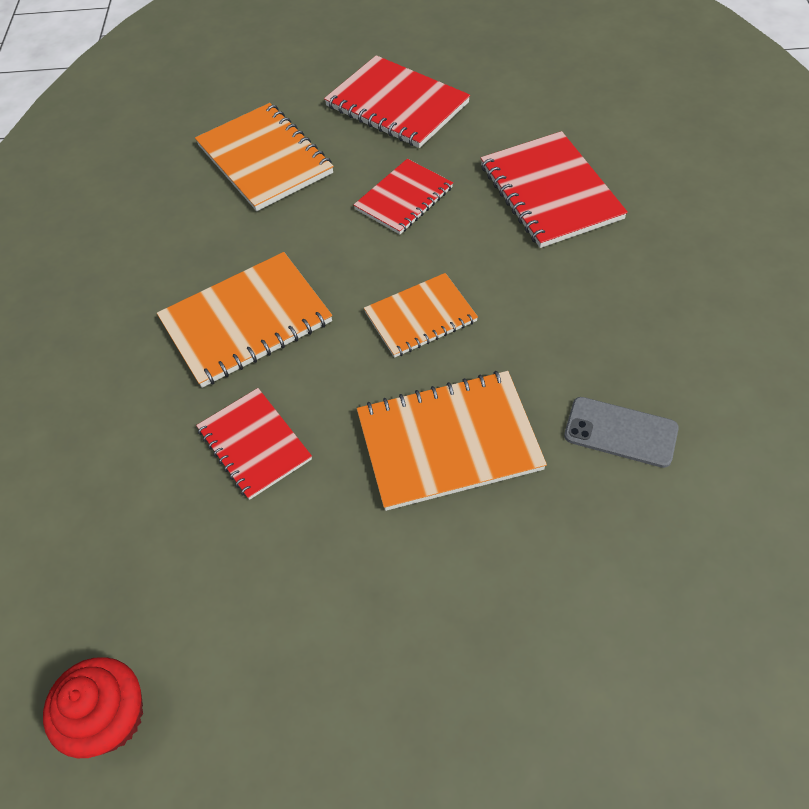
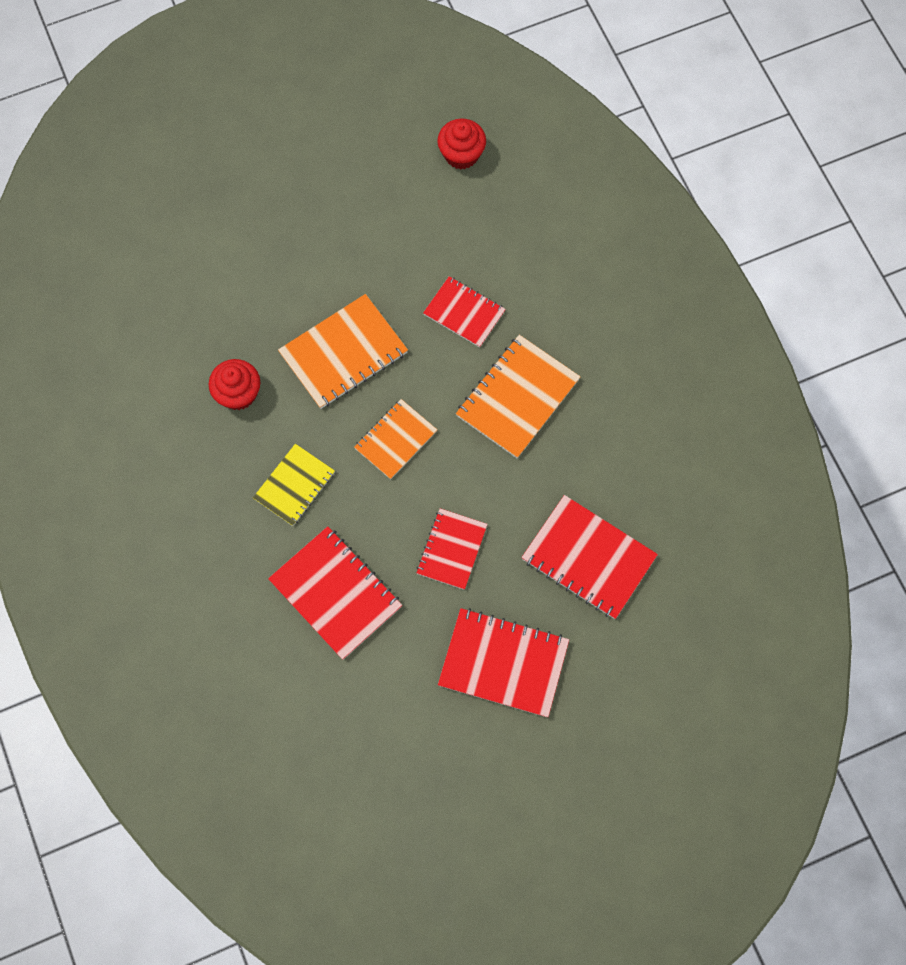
camera: 155 degrees right, 15 degrees up
orange notebook [195,103,334,211] -> red notebook [521,495,658,619]
grey phone [564,397,679,468] -> red cupcake [209,359,260,410]
none -> yellow notebook [253,444,335,526]

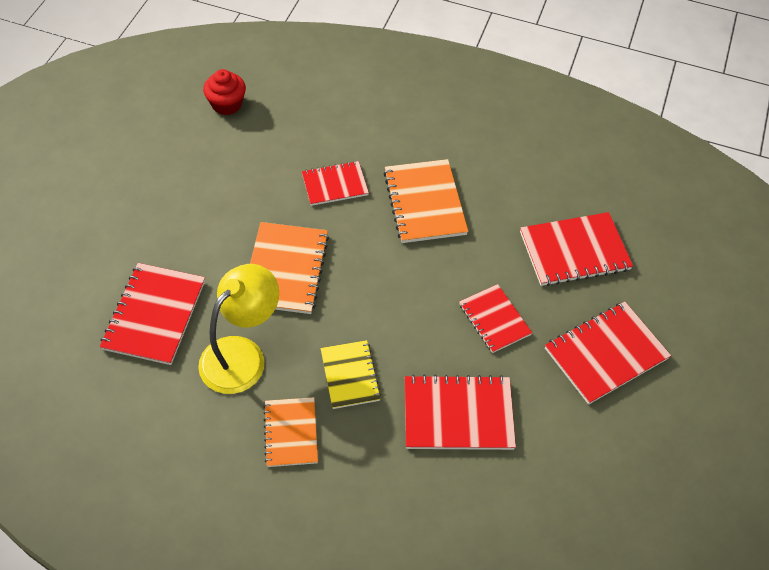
camera: 50 degrees left, 15 degrees down
red cupcake [209,359,260,410] -> yellow lamp [198,264,279,394]
orange notebook [354,399,437,479] -> orange notebook moved to [263,397,318,467]
none -> red notebook [100,263,205,365]

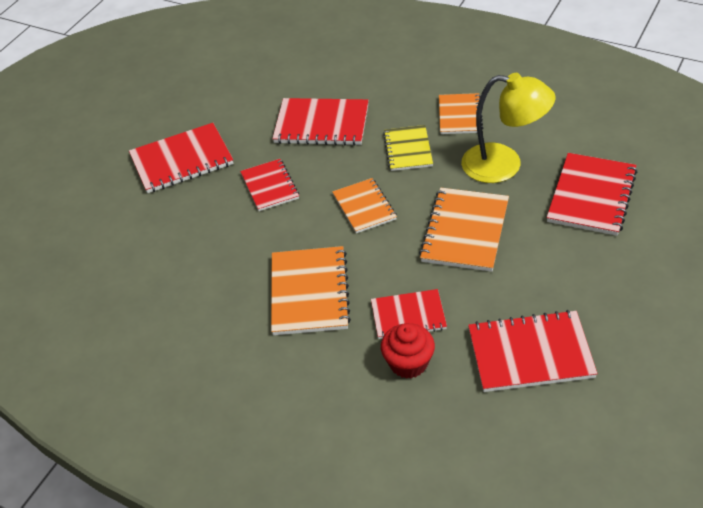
camera: 165 degrees left, 10 degrees down
yellow lamp [198,264,279,394] -> yellow lamp turned 120 degrees counterclockwise [461,73,555,183]
red cupcake [203,69,246,115] -> red cupcake moved to [381,323,435,379]
red notebook [520,212,633,286] -> red notebook moved to [468,310,598,392]
none -> orange notebook [332,178,397,233]

